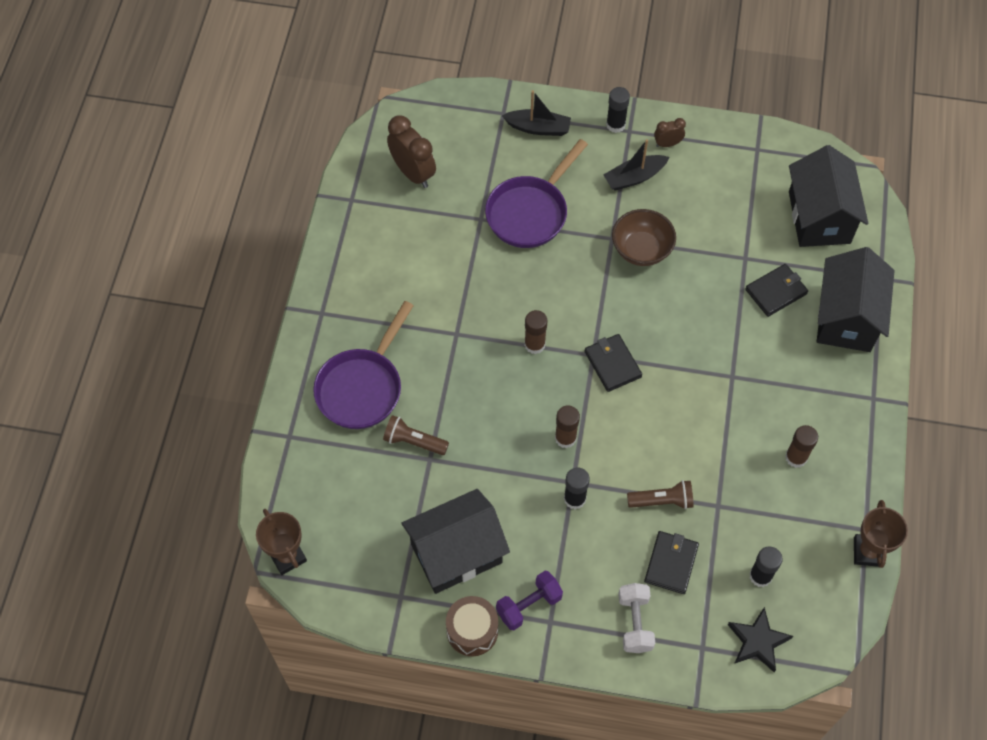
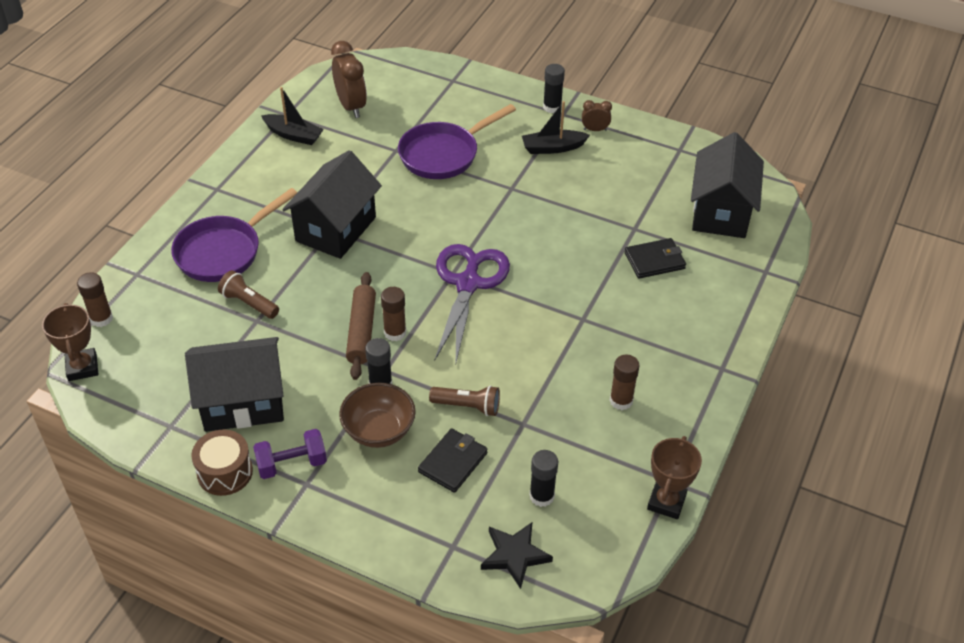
camera: 15 degrees right, 15 degrees down
black boat [502,90,571,136] -> black boat moved to [261,87,324,145]
brown glue stick [524,310,547,354] -> brown glue stick moved to [77,272,113,327]
black wallet [585,334,642,392] -> purple scissors [435,244,510,362]
brown bowl [612,209,676,266] -> brown bowl moved to [339,383,416,448]
white dumbbell [618,583,655,653] -> none
black house [817,247,894,352] -> black house moved to [282,150,382,259]
none -> brown rolling pin [346,272,376,380]

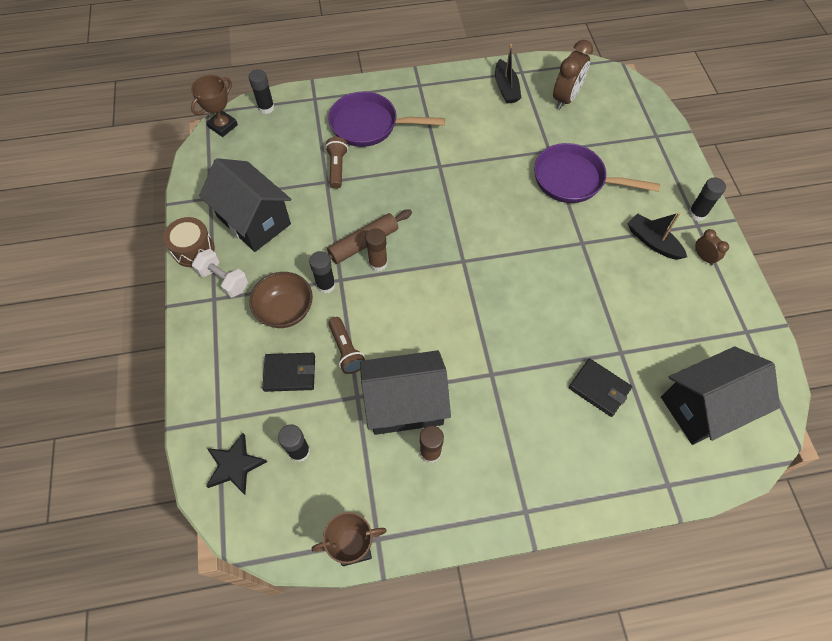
camera: 55 degrees right, 15 degrees up
brown glue stick [77,272,113,327] -> black glue stick [249,69,275,114]
purple dumbbell [253,429,327,479] -> white dumbbell [192,249,248,298]
black house [282,150,382,259] -> black house moved to [360,350,451,435]
purple scissors [435,244,510,362] -> none

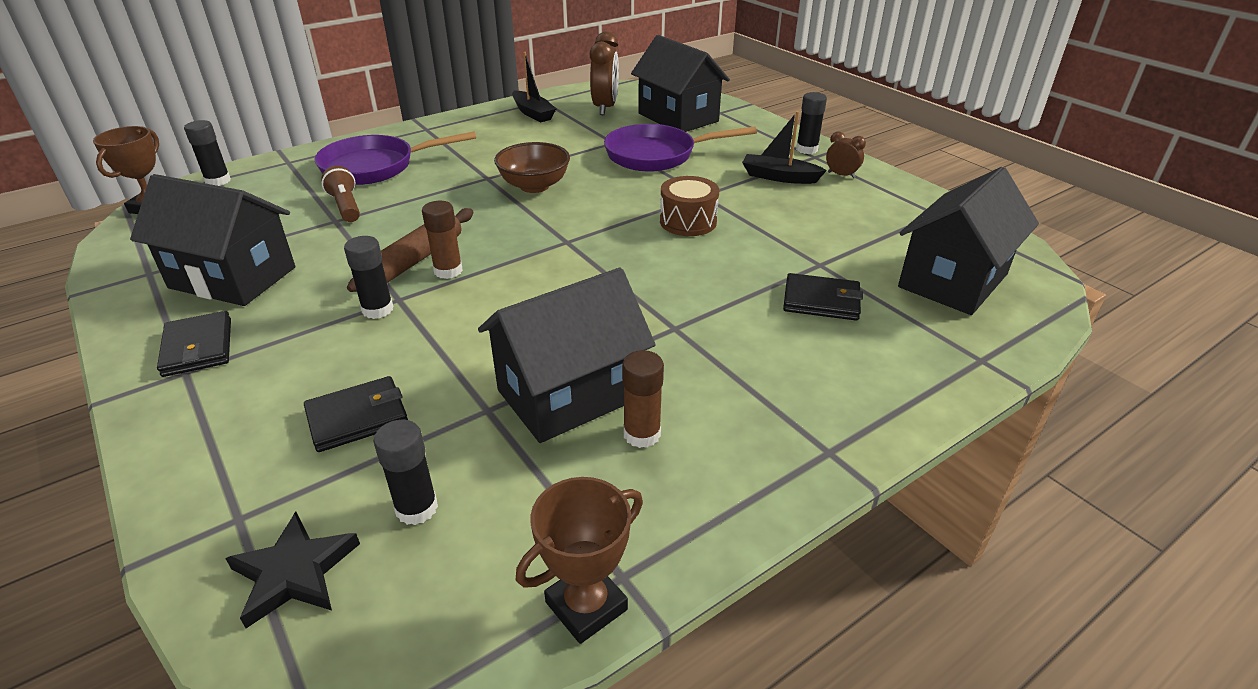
camera: 25 degrees left, 25 degrees down
brown drum [163,217,215,267] -> brown drum moved to [660,176,719,236]
white dumbbell [192,249,248,298] -> black wallet [157,311,231,377]
brown bowl [249,272,313,328] -> brown bowl moved to [494,142,570,193]
brown flashlight [328,317,365,374] -> none
none -> black house [631,35,730,132]

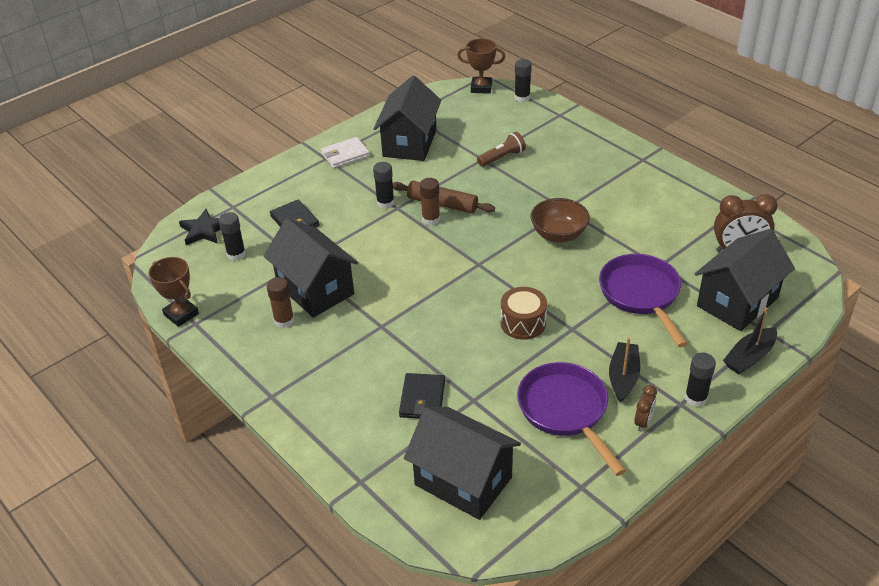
camera: 85 degrees right, 5 degrees up
black wallet [157,311,231,377] -> white wallet [321,137,370,168]
purple pan [314,131,476,185] -> purple pan moved to [517,362,626,476]
black boat [512,52,556,122] -> black boat moved to [723,307,777,374]

